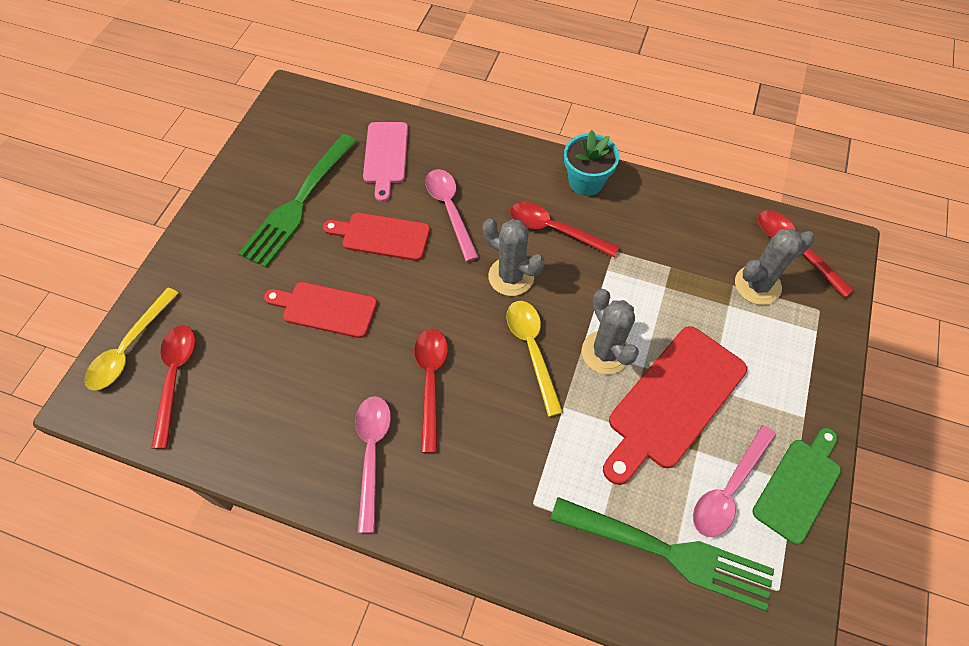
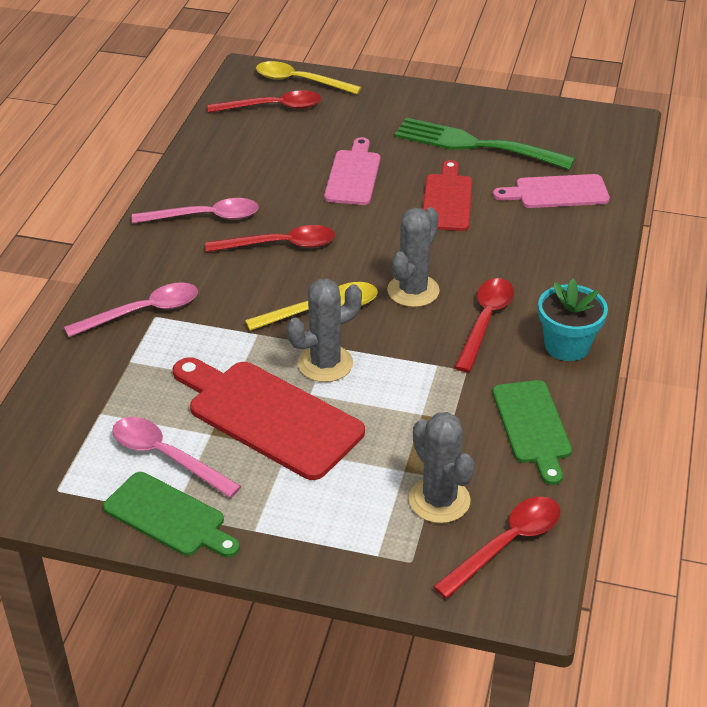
camera: 85 degrees right, 20 degrees down
red cutting board [264,282,377,338] -> pink cutting board [324,137,380,205]
pink spoon [425,169,479,262] -> pink spoon moved to [64,282,198,337]
green fork [550,497,774,611] -> none
none -> green cutting board [492,380,572,485]

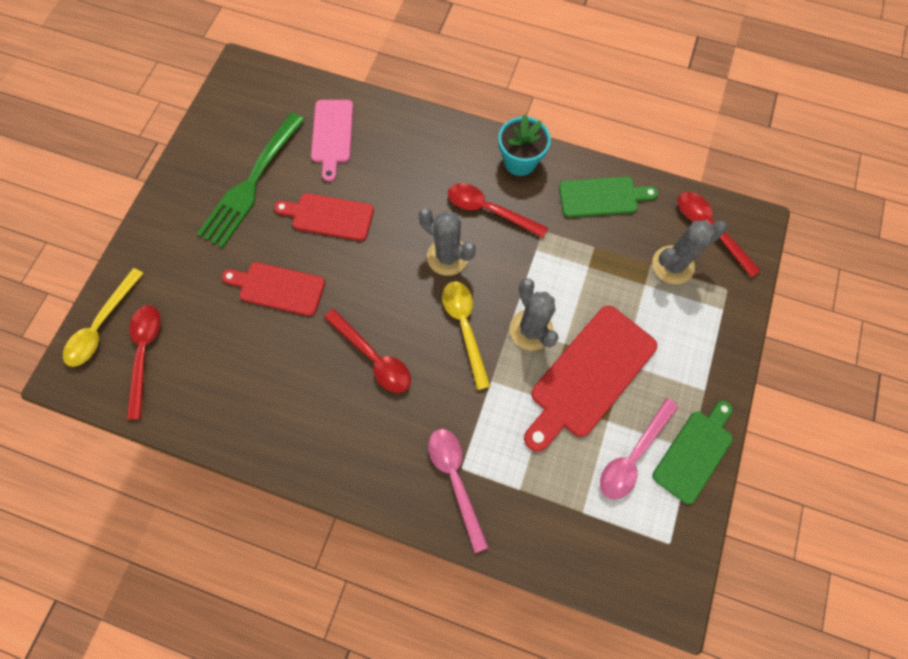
camera: 85 degrees left, 30 degrees up
pink spoon [132,198,259,224] -> none
red spoon [205,225,335,252] -> red spoon turned 135 degrees clockwise [324,309,411,393]
pink cutting board [324,137,380,205] -> red cutting board [222,262,325,316]

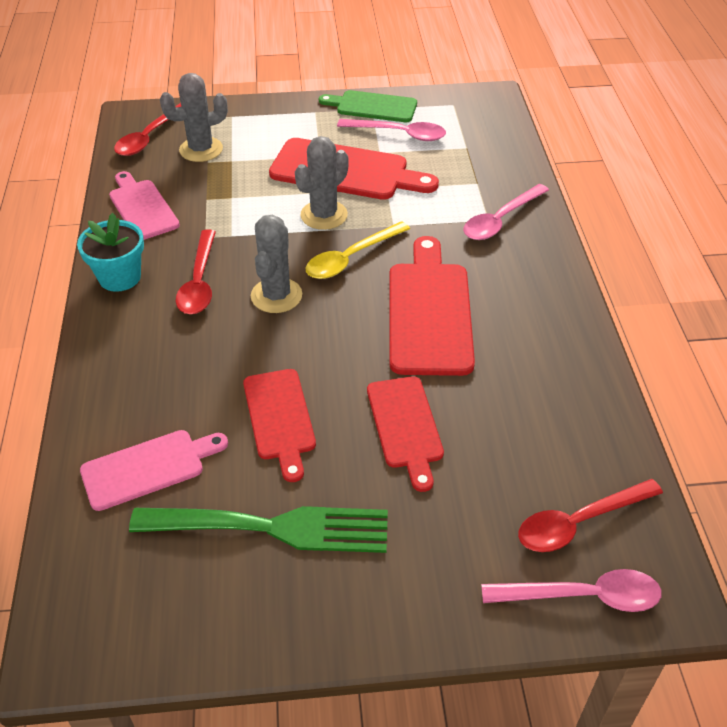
camera: 115 degrees left, 25 degrees down
yellow spoon [63,268,144,367] -> pink spoon [481,569,662,612]
red spoon [324,309,411,393] -> red cutting board [390,236,475,376]
green cutting board [559,177,658,218] -> pink cutting board [109,171,180,240]
grey cactus [652,220,727,284] -> grey cactus turned 60 degrees counterclockwise [160,73,228,162]

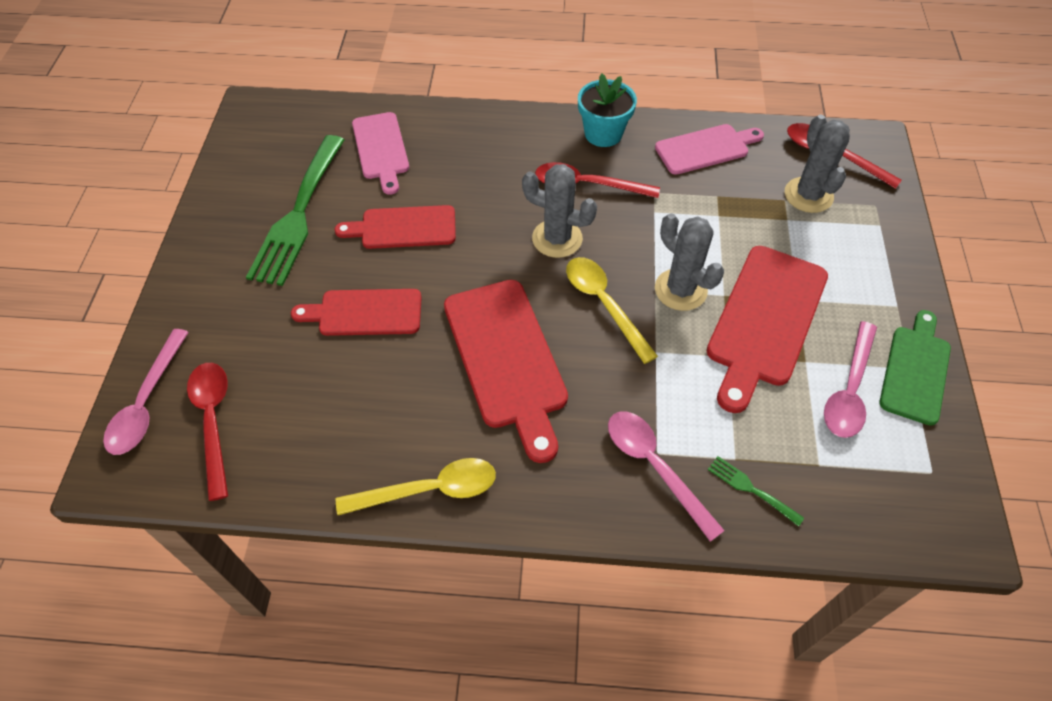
camera: 100 degrees right, 10 degrees up
red cutting board [390,236,475,376] -> red cutting board turned 60 degrees clockwise [444,280,568,463]
none -> yellow spoon [336,458,496,515]
none -> green fork [708,456,804,527]

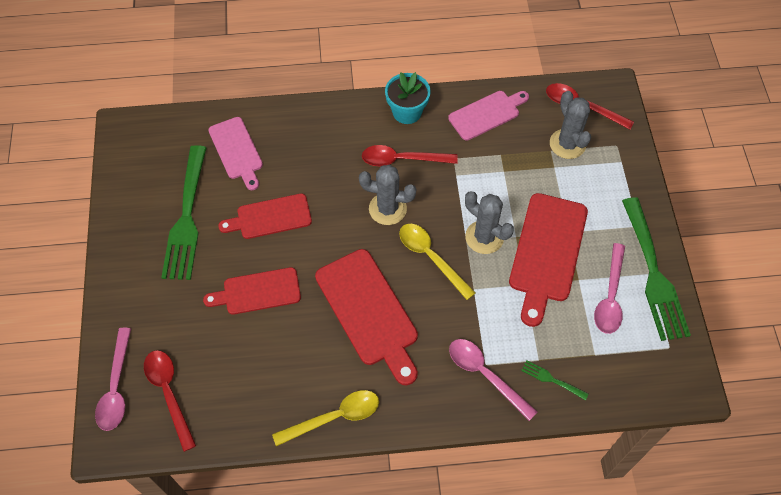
camera: 10 degrees left, 5 degrees up
green cutting board [879,310,951,426] -> green fork [622,197,691,341]

